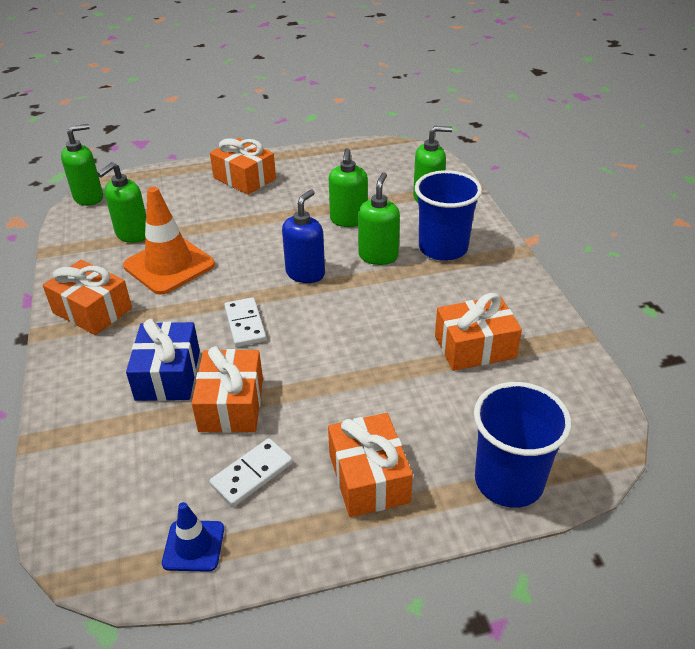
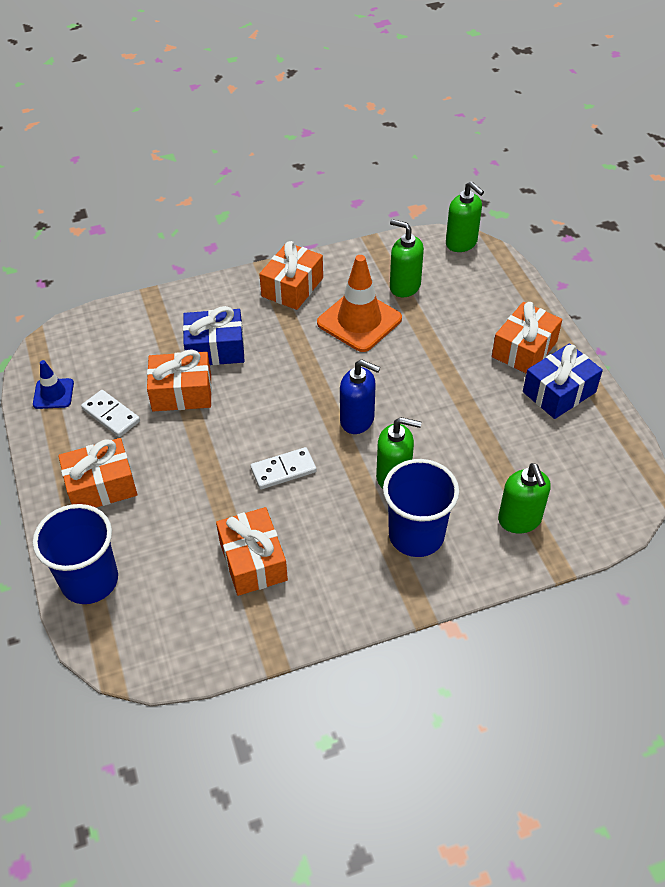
camera: 85 degrees right, 10 degrees up
white domino [224,297,266,347] -> white domino moved to [250,447,317,489]
green soap dispenser [329,148,368,227] -> none
none -> blue gift [523,343,603,419]

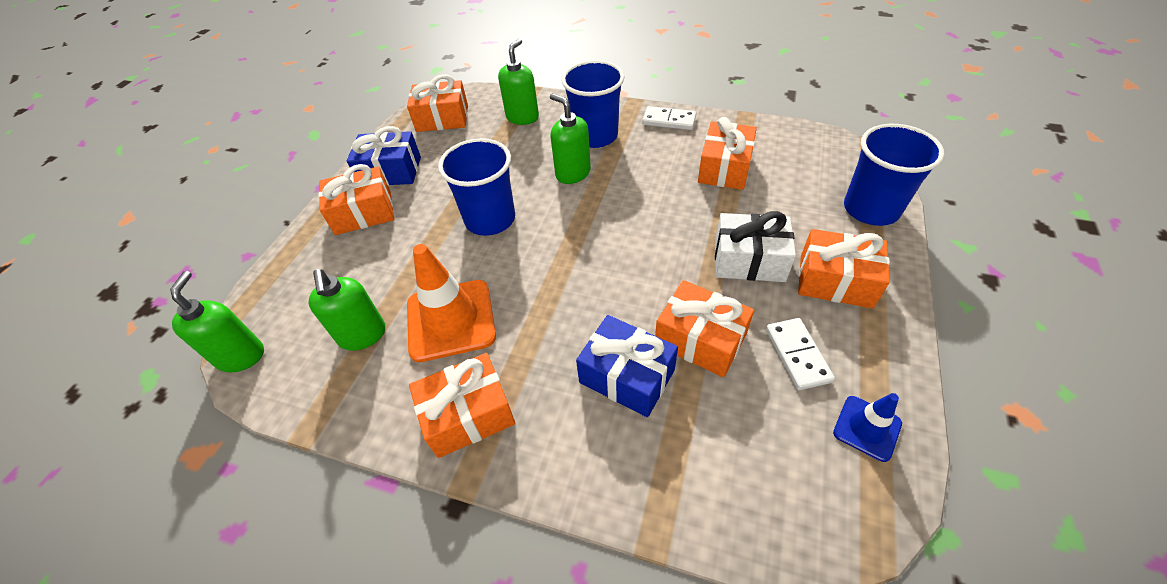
camera: 140 degrees left, 0 degrees up
white domino [250,447,317,489] -> white domino moved to [642,106,696,130]
blue soap dispenser [340,359,380,434] -> none
none -> orange gift [407,74,468,132]
none -> blue cup [438,138,515,236]
none -> white gift [715,211,796,282]

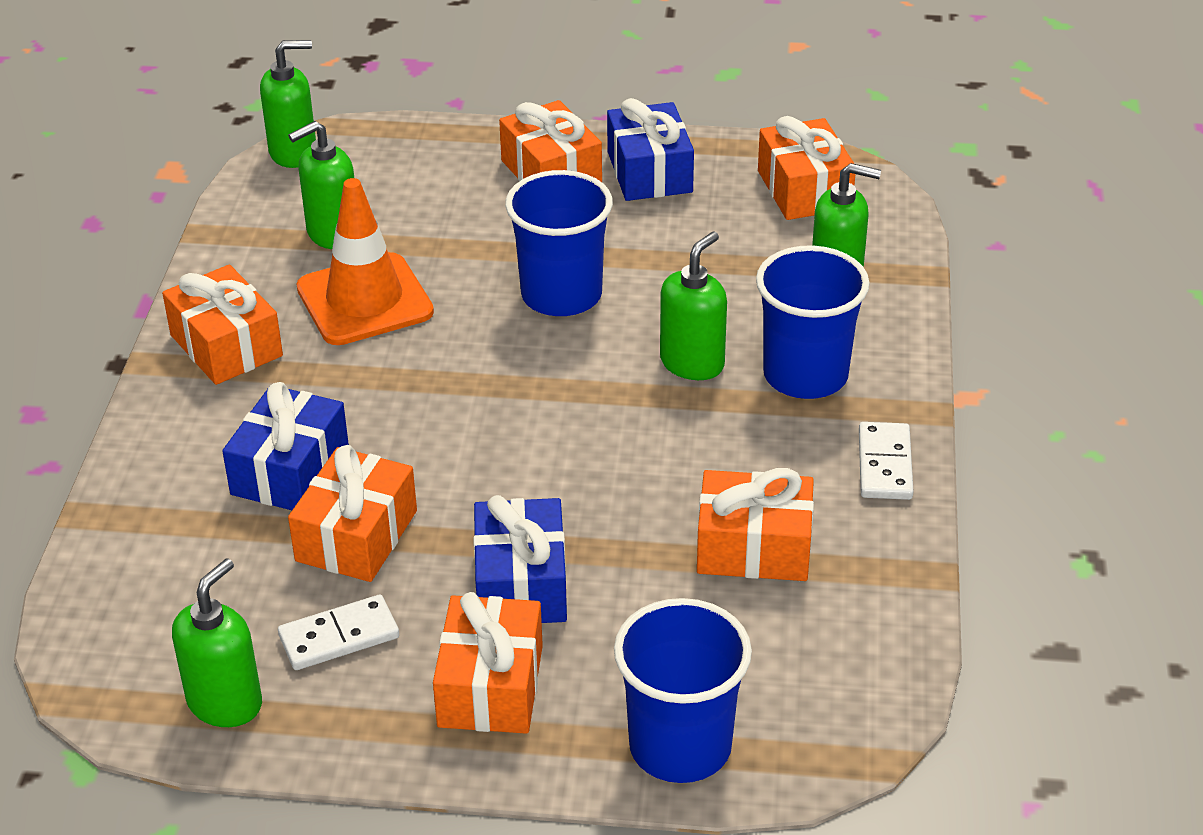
camera: 75 degrees right, 10 degrees down
white gift [715,211,796,282] -> blue gift [473,495,567,623]
blue traffic cone [833,393,902,462] -> green soap dispenser [172,558,262,727]

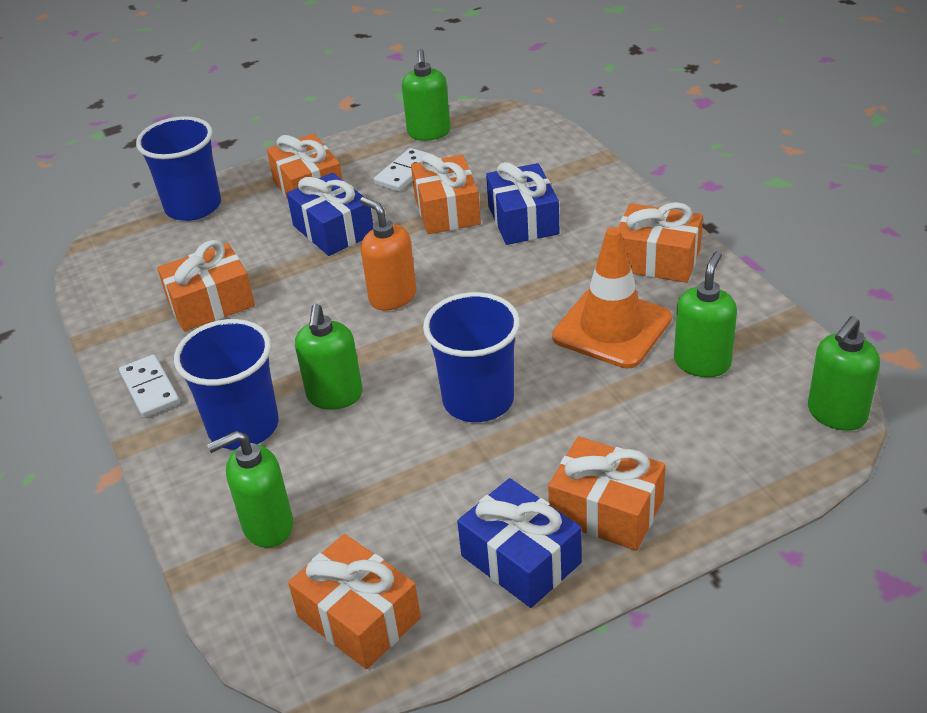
camera: 150 degrees right, 0 degrees up
none -> orange soap dispenser [360,197,417,311]

